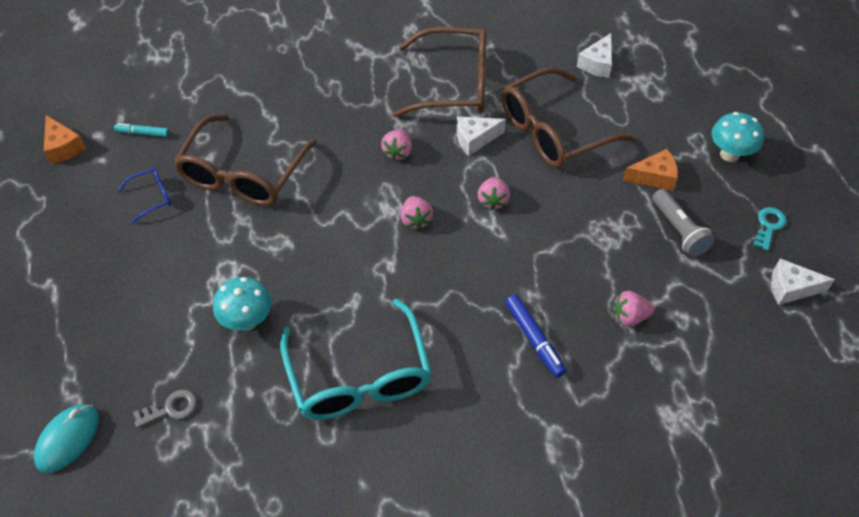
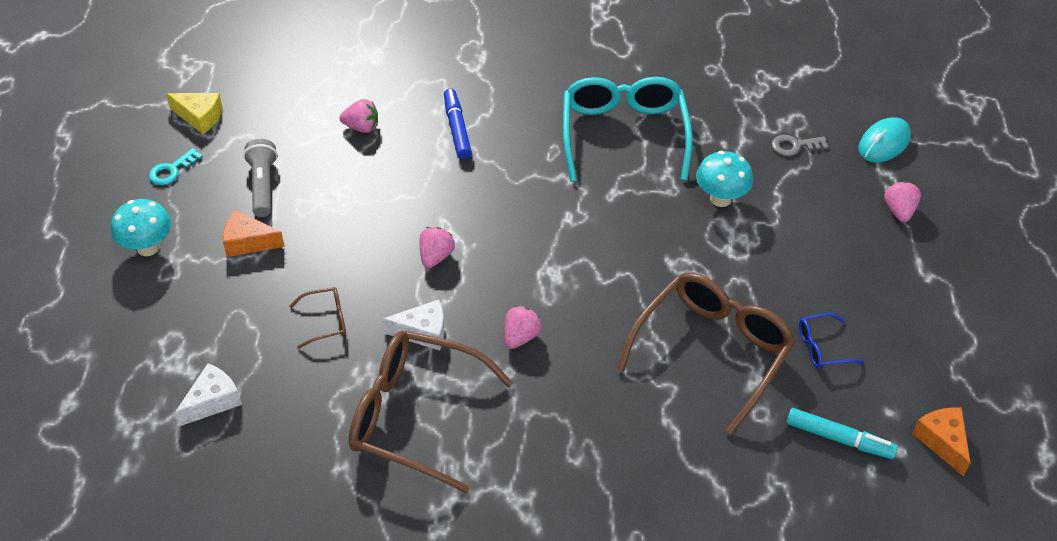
camera: 165 degrees left, 5 degrees down
turquoise marker [114,123,169,137] -> turquoise marker [786,408,898,459], size x1.52
pink strawberry [400,196,433,230] -> pink strawberry moved to [884,181,921,222]
brown glasses [501,67,633,168] -> brown glasses [289,287,346,349], size x0.43
white cheese [771,258,835,305] -> yellow cheese [166,93,223,134]

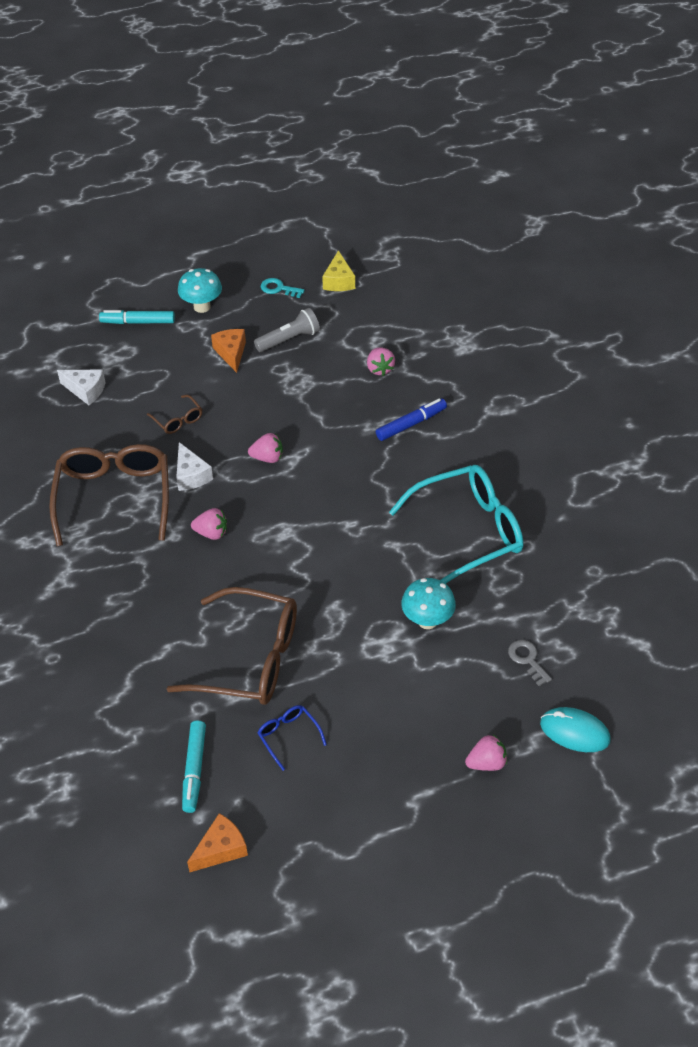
camera: 70 degrees right, 0 degrees up
none -> turquoise marker [99,310,175,324]

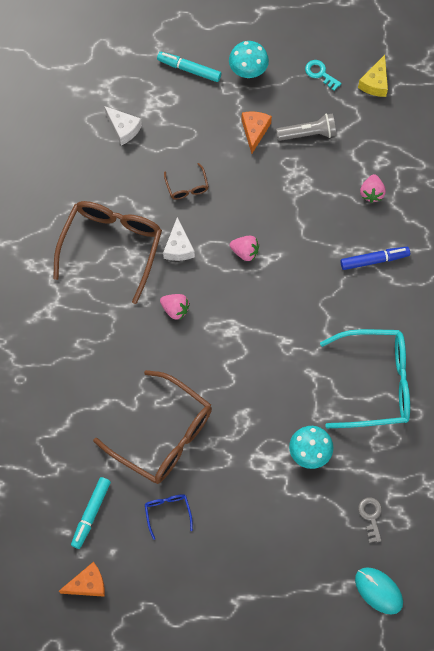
camera: 20 degrees right, 20 degrees up
pink strawberry [465,735,507,771] -> none

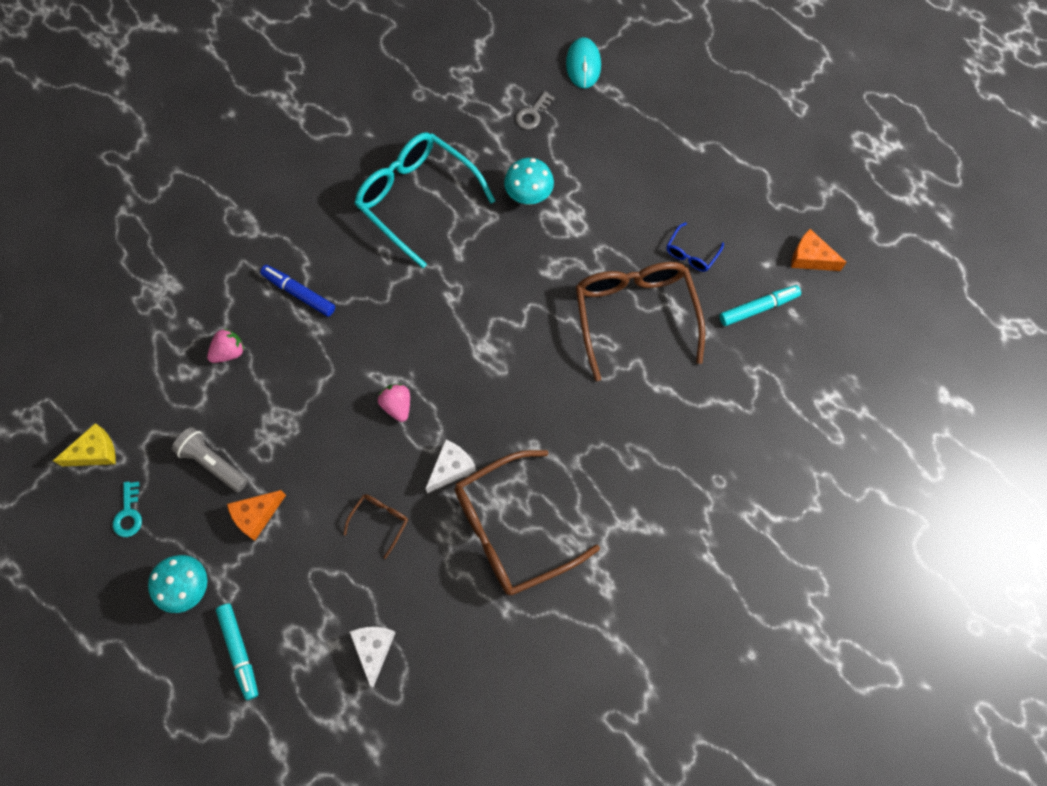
camera: 135 degrees left, 0 degrees up
pink strawberry [160,294,190,320] -> none

